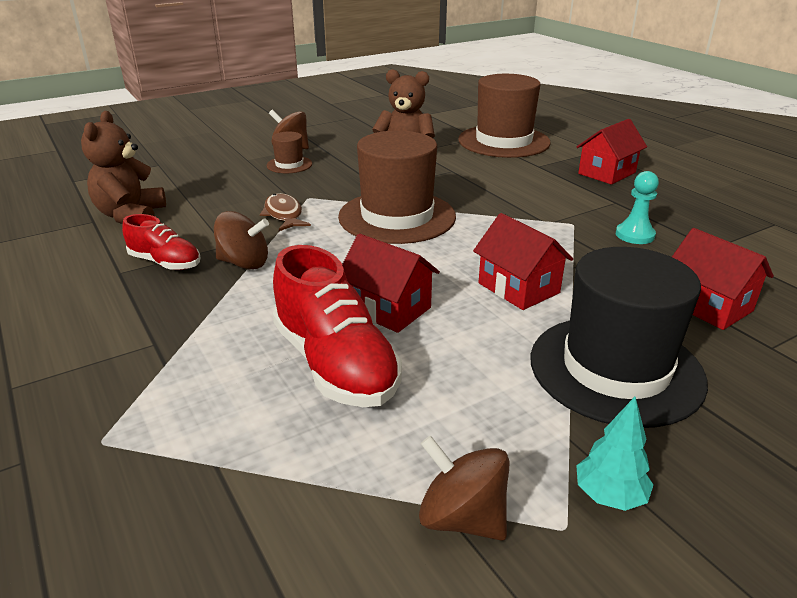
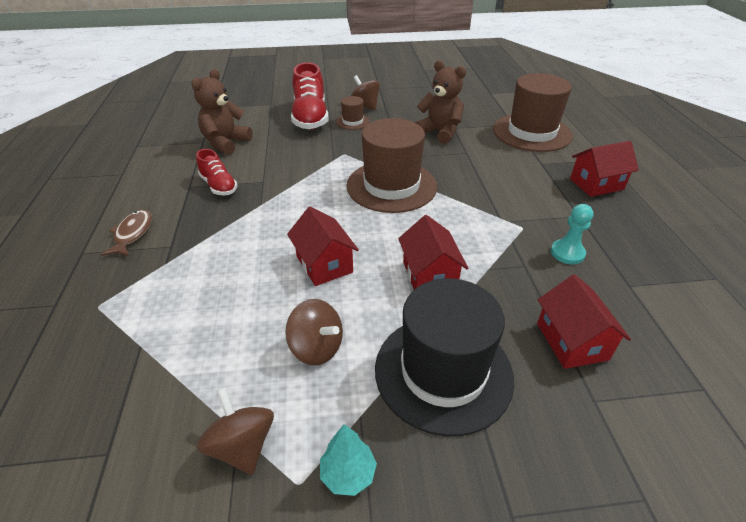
camera: 25 degrees right, 10 degrees up
brown spinning top [214,211,269,270] -> brown spinning top moved to [285,299,343,365]
brown fish [260,193,311,231] -> brown fish moved to [101,210,152,256]
red shoe [273,245,402,407] -> red shoe moved to [291,62,329,130]

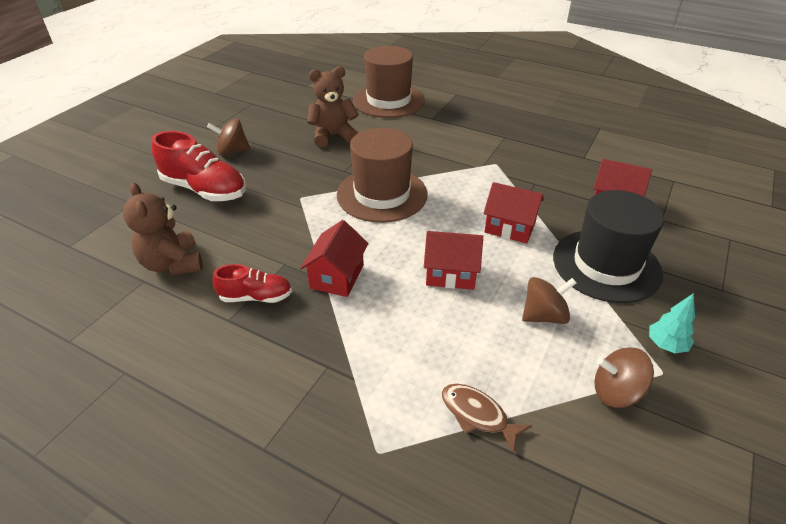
camera: 55 degrees left, 0 degrees up
brown fish [101,210,152,256] -> brown fish moved to [442,384,532,453]
brown hat [336,96,370,130] -> none
turquoise pawn [551,204,593,264] -> none
red house [570,141,639,197] -> red house moved to [300,220,369,297]

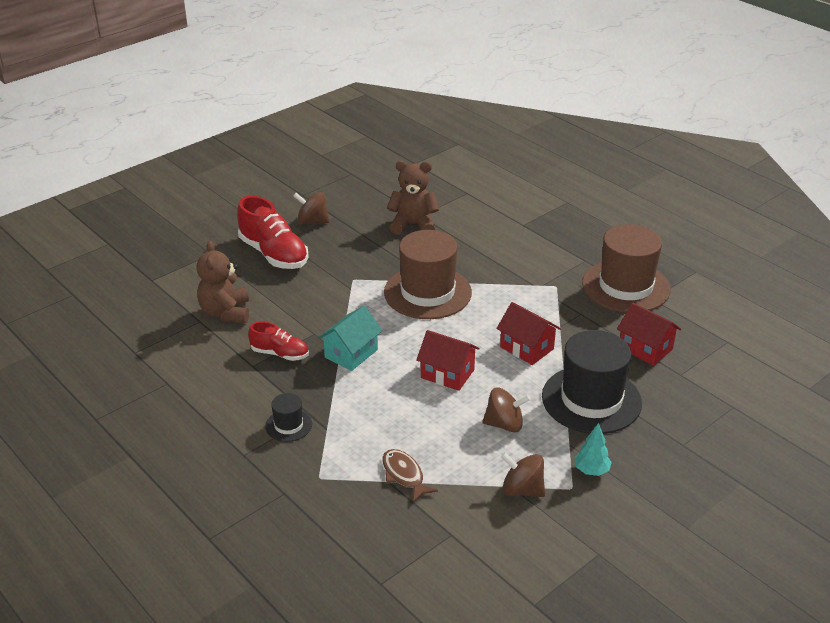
camera: 20 degrees right, 5 degrees down
red house [300,220,369,297] -> turquoise house [318,306,383,371]
brown hat [353,46,425,118] -> brown hat moved to [582,224,670,313]
none -> black hat [265,393,312,442]

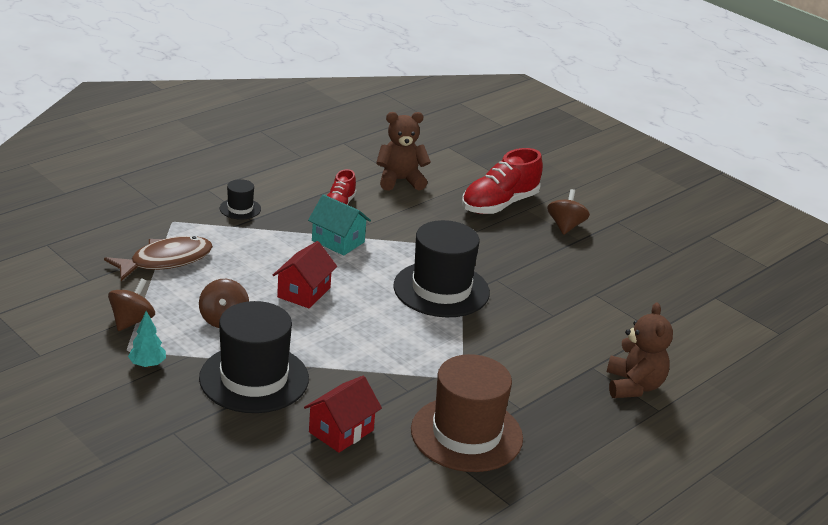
camera: 85 degrees right, 5 degrees down
brown fish [382,449,438,503] -> brown fish [104,236,213,281], size x1.62
brown hat [384,230,472,319] -> black hat [393,220,490,317]
brown teddy bear [387,161,439,235] -> brown teddy bear moved to [607,303,673,398]
red house [496,302,561,365] -> none

